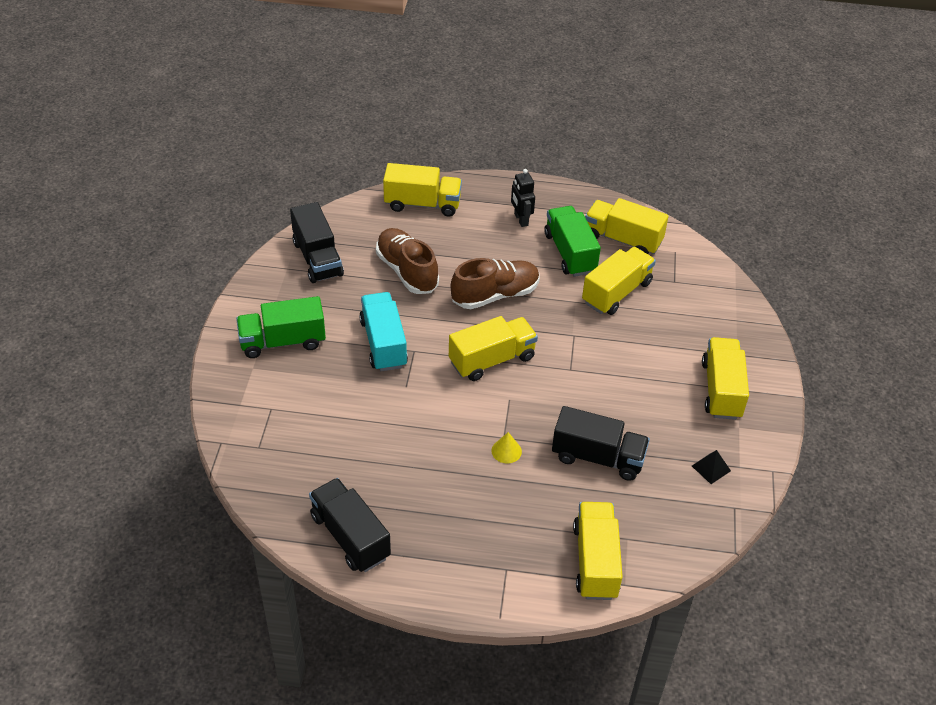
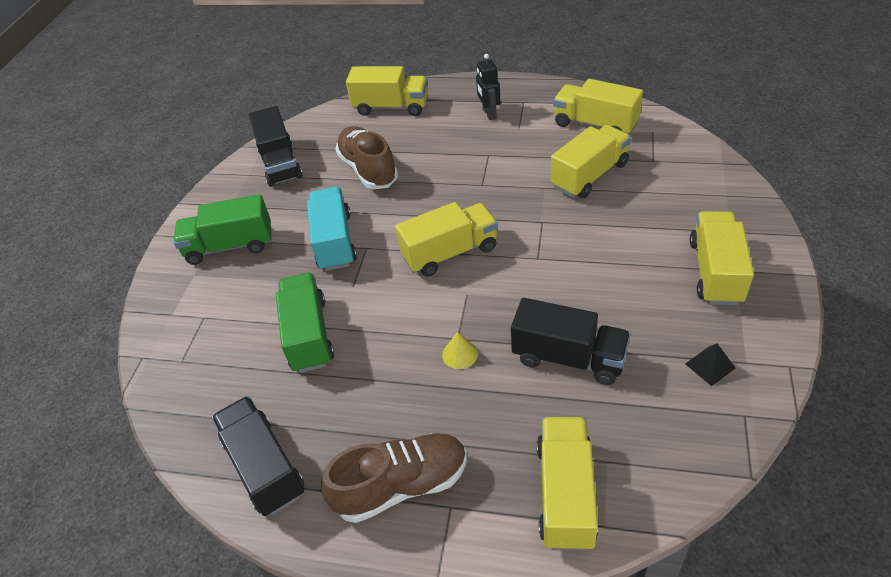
camera: 10 degrees right, 0 degrees up
brown shoe [451,258,540,309] -> brown shoe moved to [321,433,467,523]
green truck [544,206,601,277] -> green truck moved to [276,273,334,373]

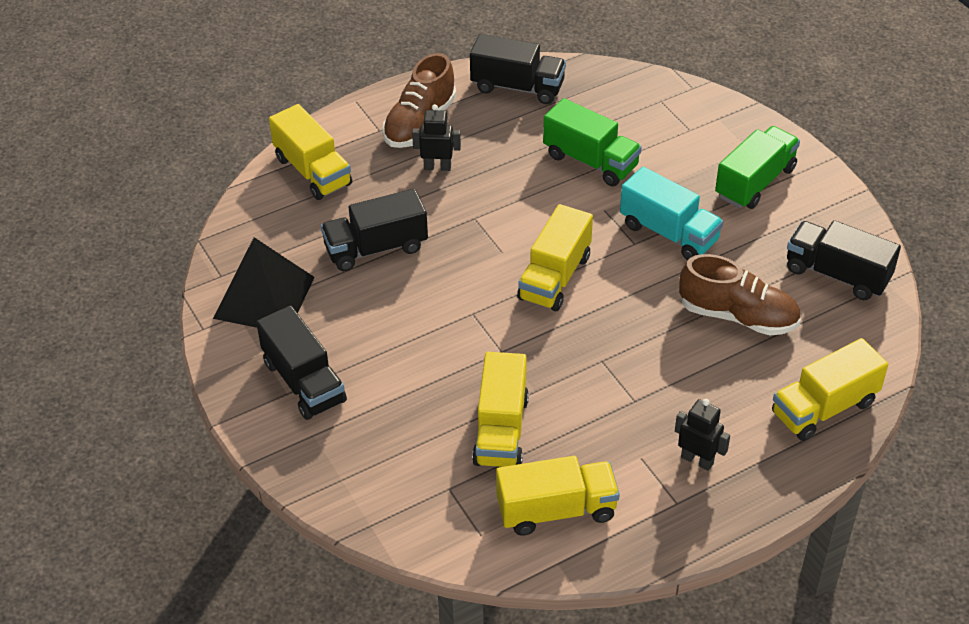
camera: 135 degrees right, 0 degrees up
yellow cone [442,332,478,369] -> none
black pyramid [685,343,735,386] -> black pyramid [213,237,315,328], size x2.49
yellow truck [690,211,754,305] -> black truck [256,305,347,420]
none -> black robot [412,104,461,171]

